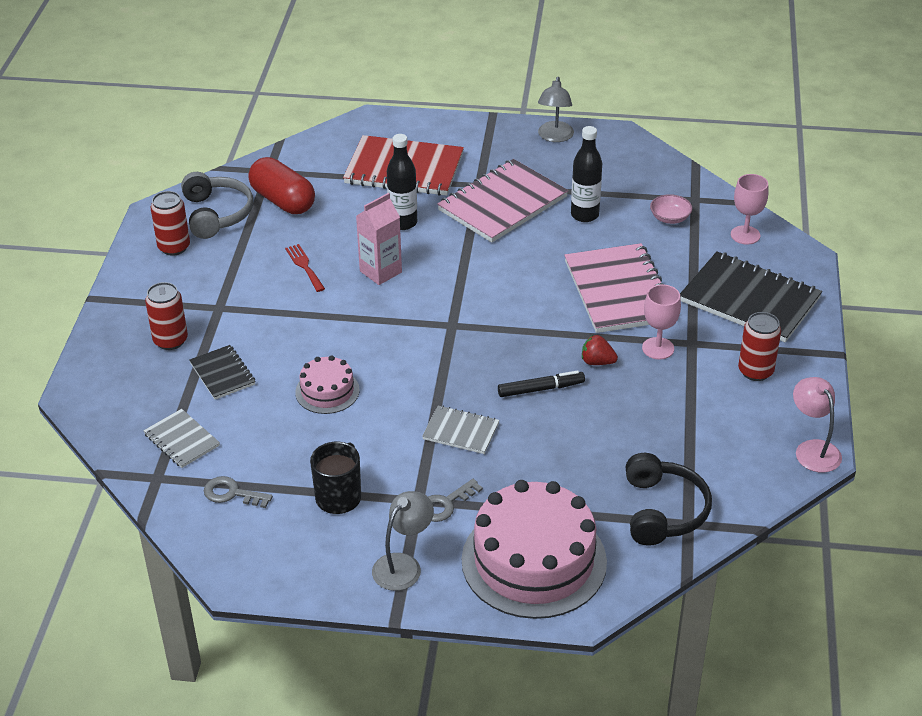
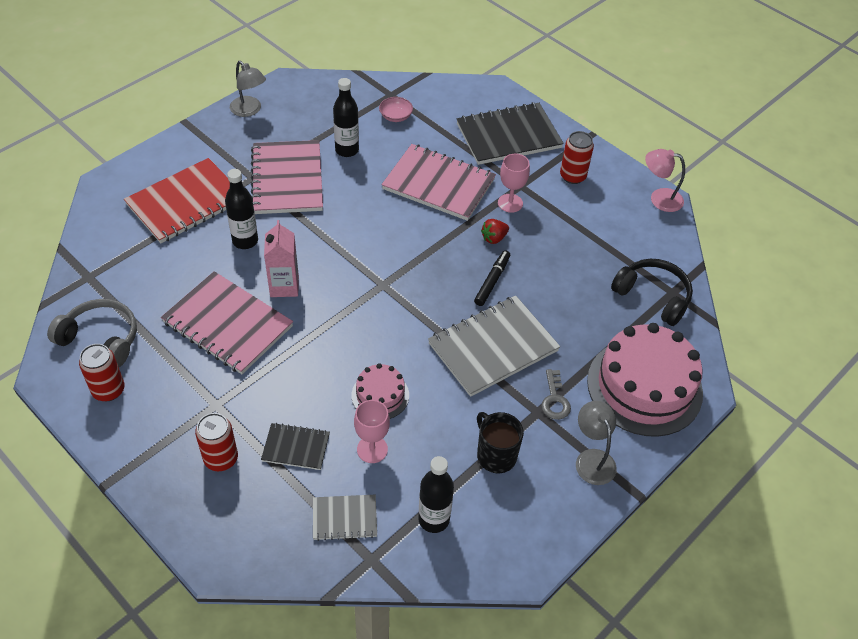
camera: 55 degrees left, 10 degrees up
grey key [204,476,273,508] -> black bottle [418,456,454,533]
red capsule [248,157,315,214] -> none
red fork [285,244,325,292] -> pink notebook [161,271,293,374]
grey notebook [422,406,499,454] -> grey notebook [428,295,560,397], size x1.95
pink goblet [731,174,769,245] -> pink goblet moved to [354,400,390,463]

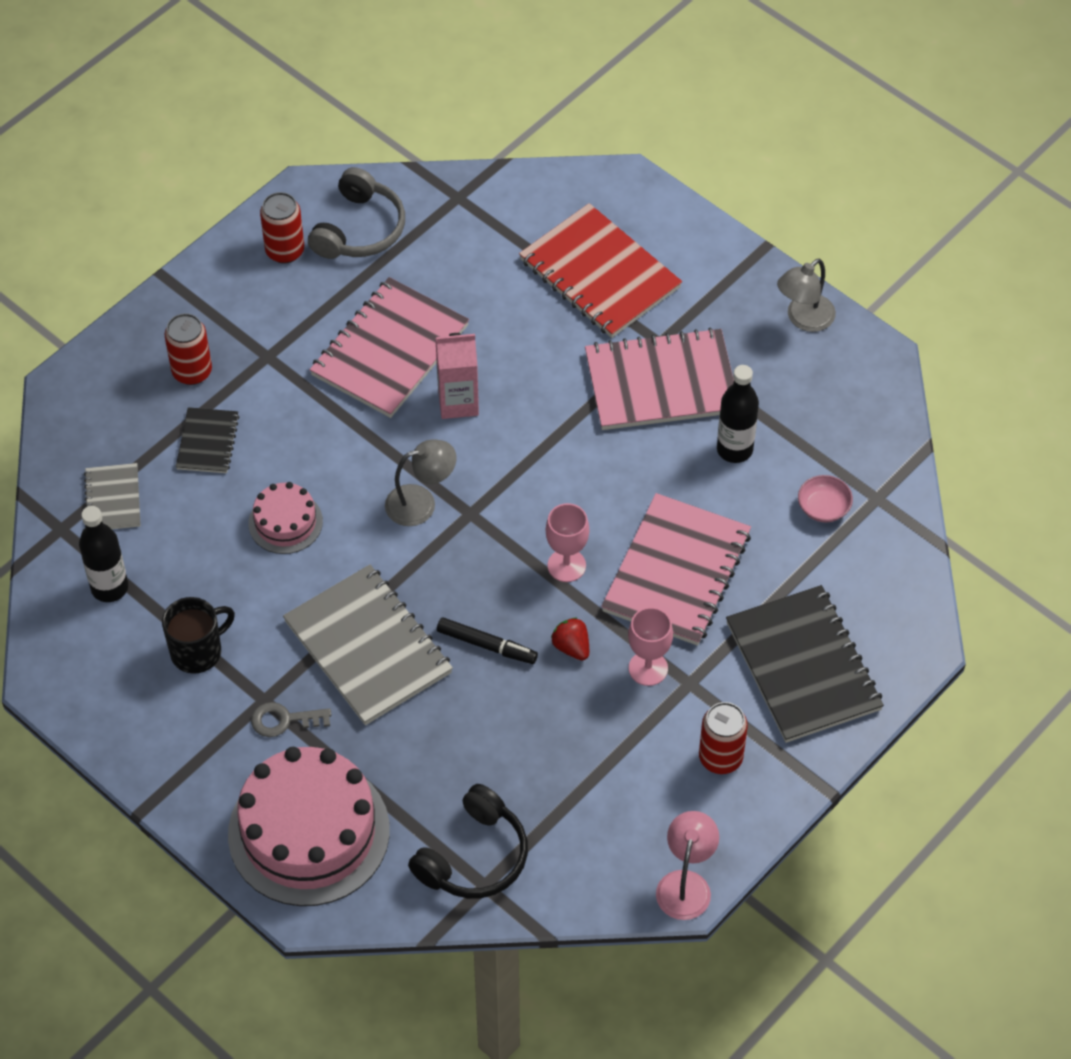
camera: 90 degrees right, 5 degrees up
black bottle [225,169,258,249] -> none
pink goblet [354,400,390,463] -> pink goblet moved to [546,503,589,582]
grey lamp [576,401,617,485] -> grey lamp moved to [385,439,456,526]

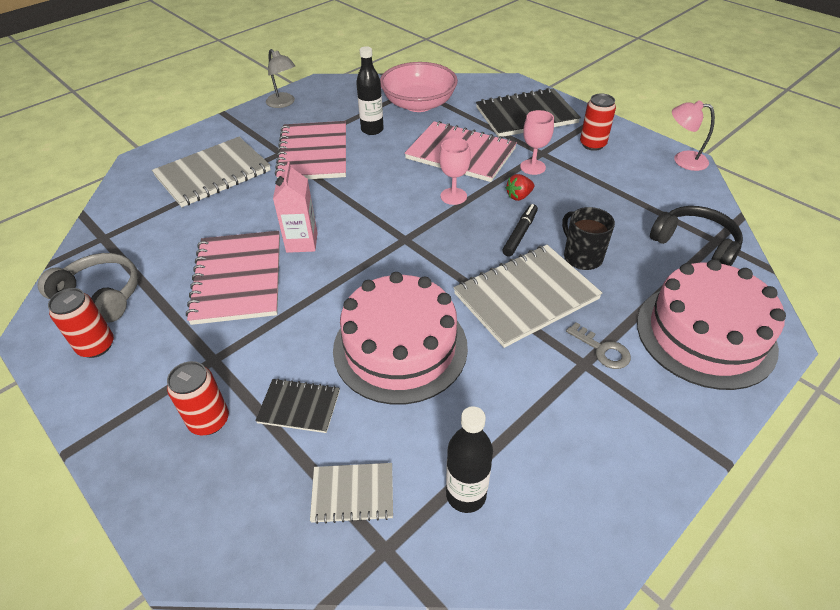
camera: 85 degrees left, 10 degrees down
black mug [162,597,235,674] -> black mug moved to [562,207,615,270]
pink cake [248,482,323,554] -> pink cake [333,272,468,405], size x2.03
grey key [251,702,331,737] -> grey key turned 45 degrees counterclockwise [566,322,631,369]
pink notebook [310,277,469,418] -> pink notebook turned 45 degrees clockwise [186,231,280,325]
grey lamp [385,439,456,526] -> none
red notebook [519,203,682,338] -> grey notebook [152,137,271,207]
pink bowl [798,475,853,522] -> pink bowl [380,62,458,112], size x2.39

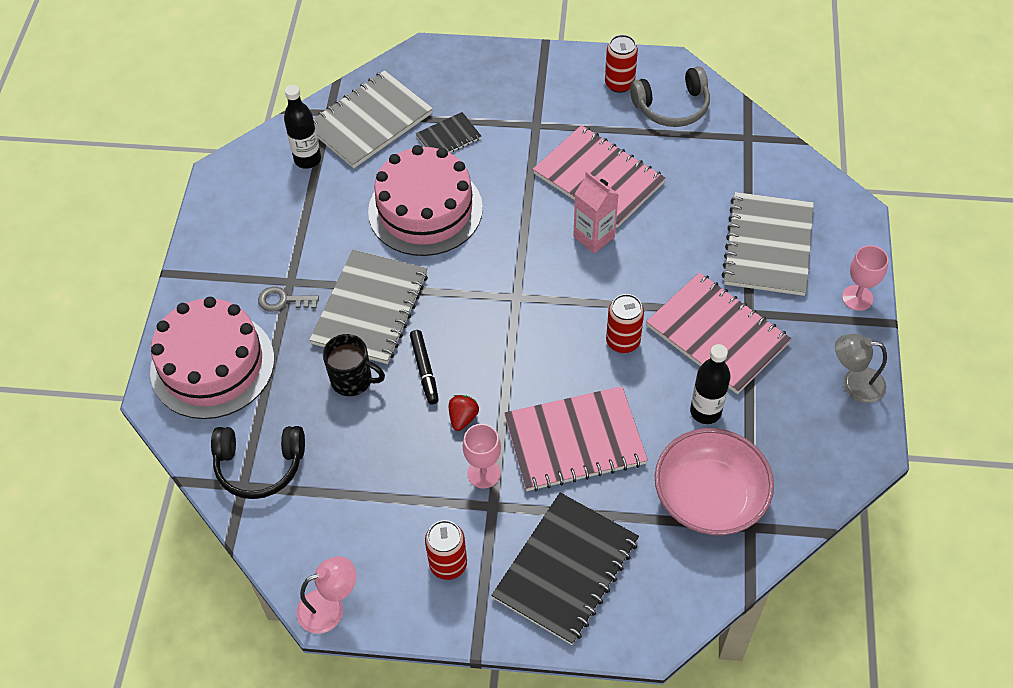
camera: 140 degrees right, 10 degrees up
red can [167,361,229,435] -> red can moved to [606,294,644,353]
grey notebook [310,463,393,524] -> grey notebook [313,70,433,168], size x1.95
pink goblet [439,138,471,205] -> pink goblet moved to [842,245,889,311]

